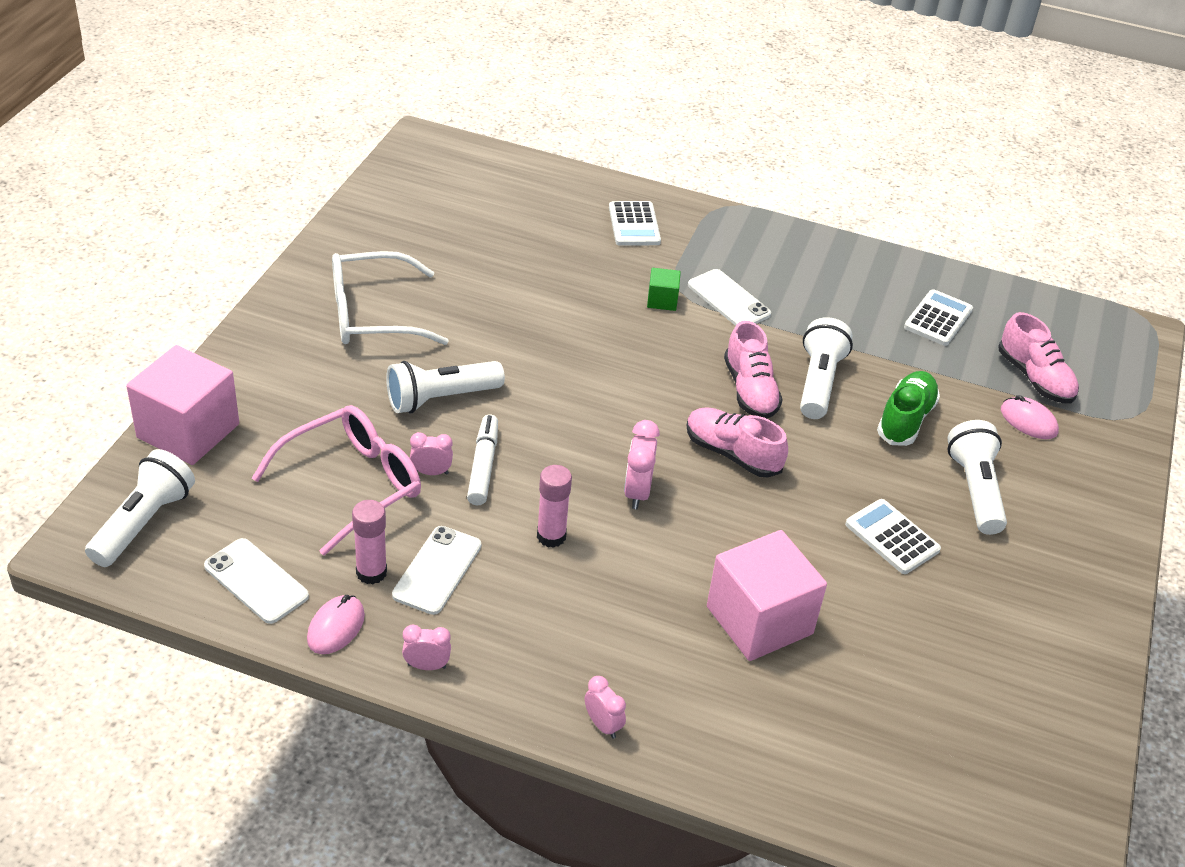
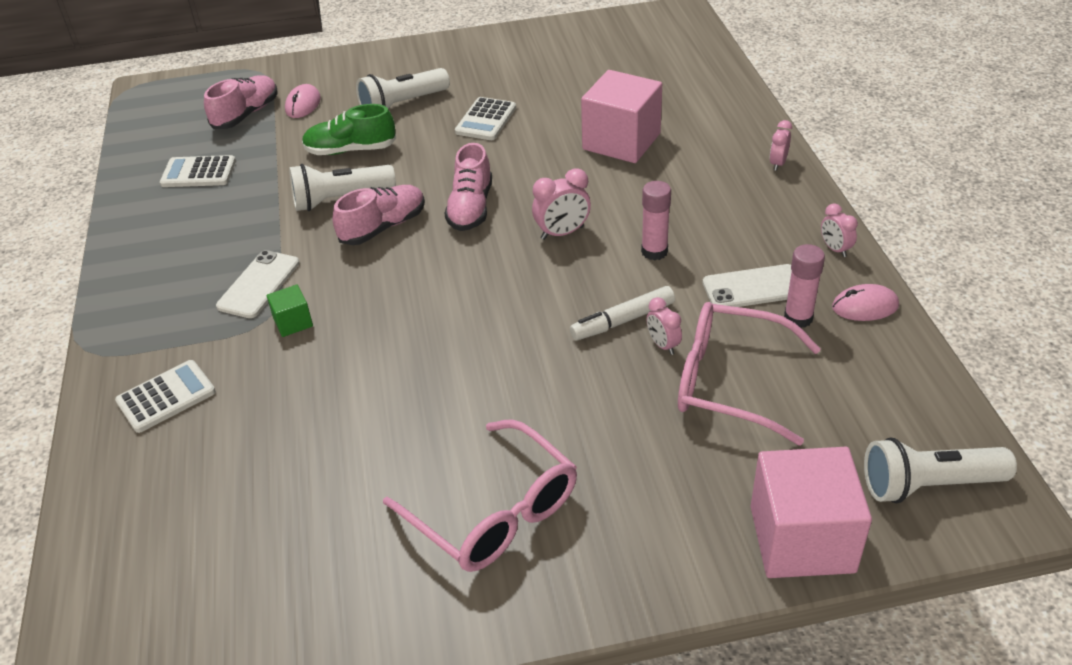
camera: 115 degrees left, 0 degrees up
white phone [204,538,309,624] -> none
white glasses [332,251,448,345] -> pink glasses [383,419,577,572]
white flashlight [386,361,505,413] -> none

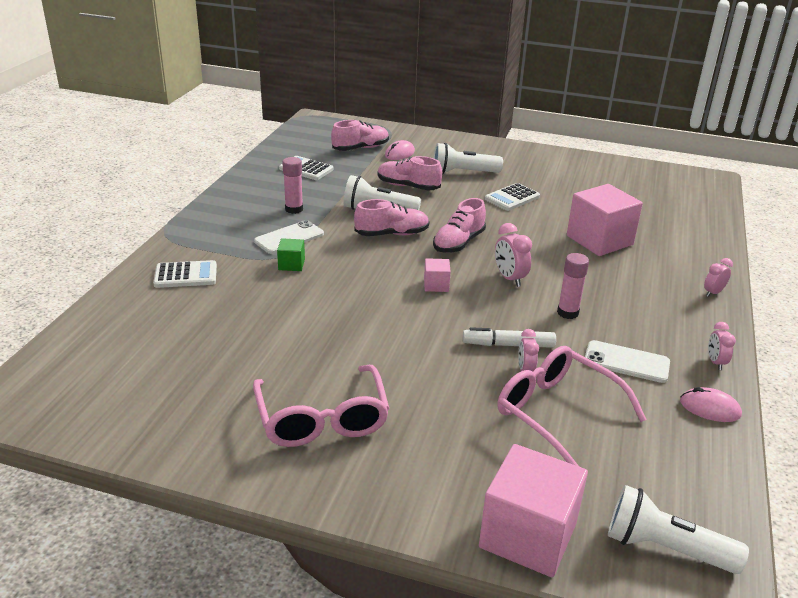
camera: 25 degrees right, 10 degrees down
green shoe [302,104,396,155] -> pink shoe [378,156,442,191]
pink clock [532,169,591,240] -> pink clock turned 60 degrees clockwise [495,223,532,287]
pink glue stick [784,244,825,328] -> pink glue stick moved to [283,157,303,214]
none -> pink cube [424,258,451,292]

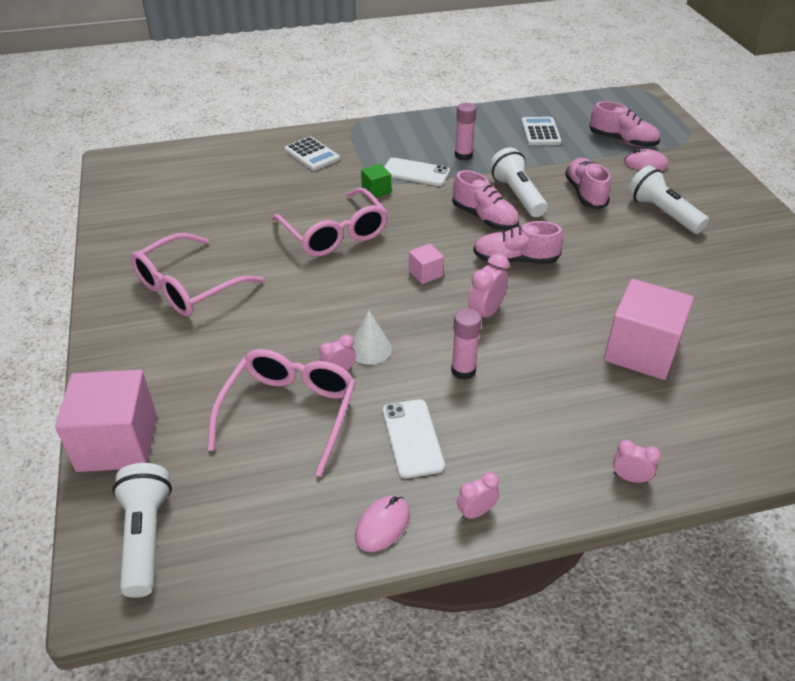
camera: 60 degrees right, 10 degrees up
white marker [463,327,556,348] -> white cone [352,311,392,365]
white calculator [485,183,540,211] -> none
pink mouse [680,387,742,422] -> pink mouse turned 45 degrees clockwise [355,496,410,552]
none -> pink glasses [272,188,388,257]

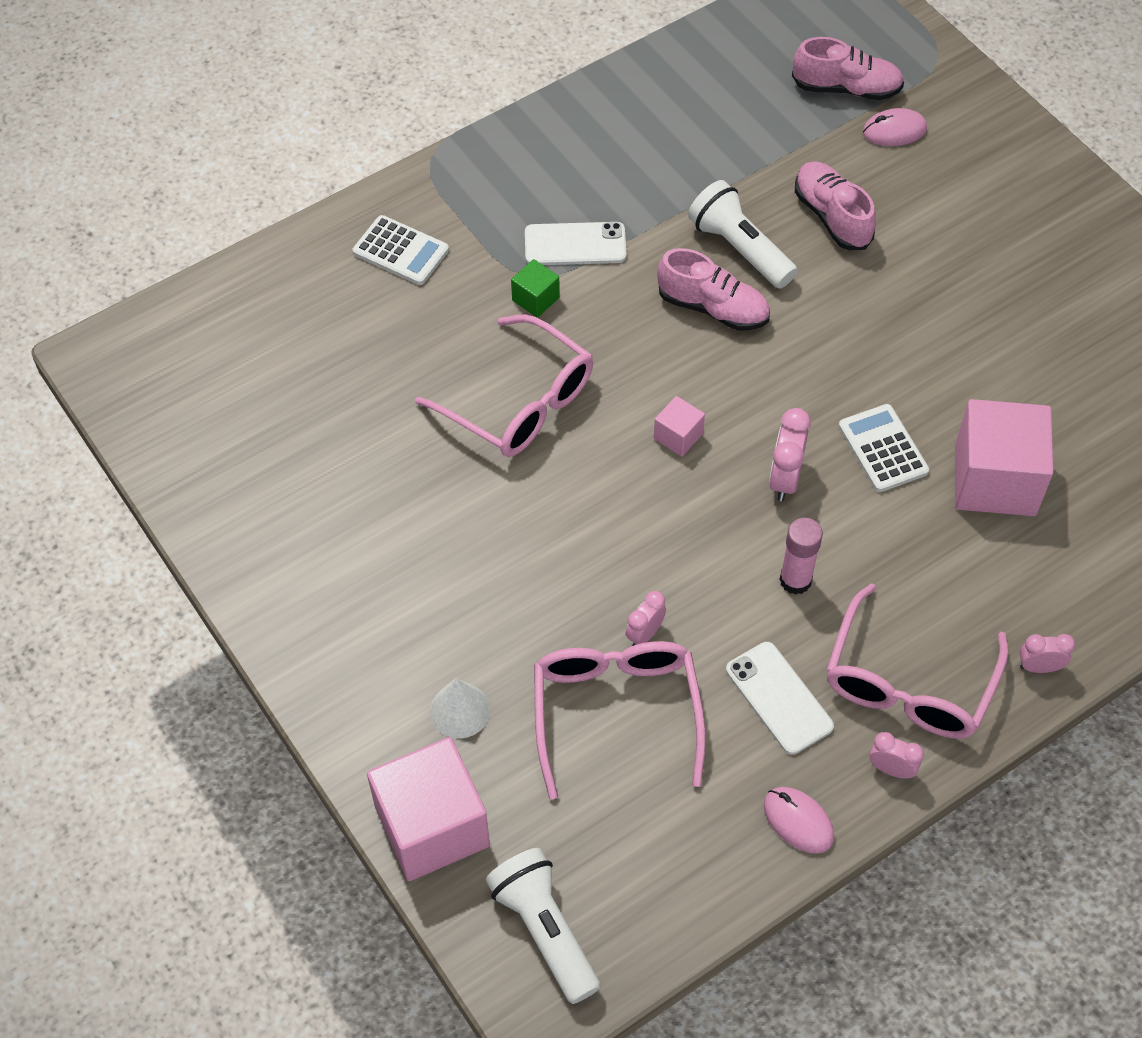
camera: 20 degrees left, 15 degrees up
pink glasses [130,233,264,316] -> pink glasses moved to [826,583,1009,739]
white cone [352,311,392,365] -> white cone moved to [430,678,491,738]
pink mouse [355,496,410,552] -> pink mouse turned 60 degrees counterclockwise [764,787,834,854]
pink glue stick [455,103,476,161] -> none
pink clock [457,472,499,520] -> pink clock turned 75 degrees clockwise [869,732,924,779]
pink shoe [473,221,564,264] -> none
white calculator [521,117,561,146] -> white calculator moved to [838,404,929,492]
white flashlight [628,166,709,234] -> none

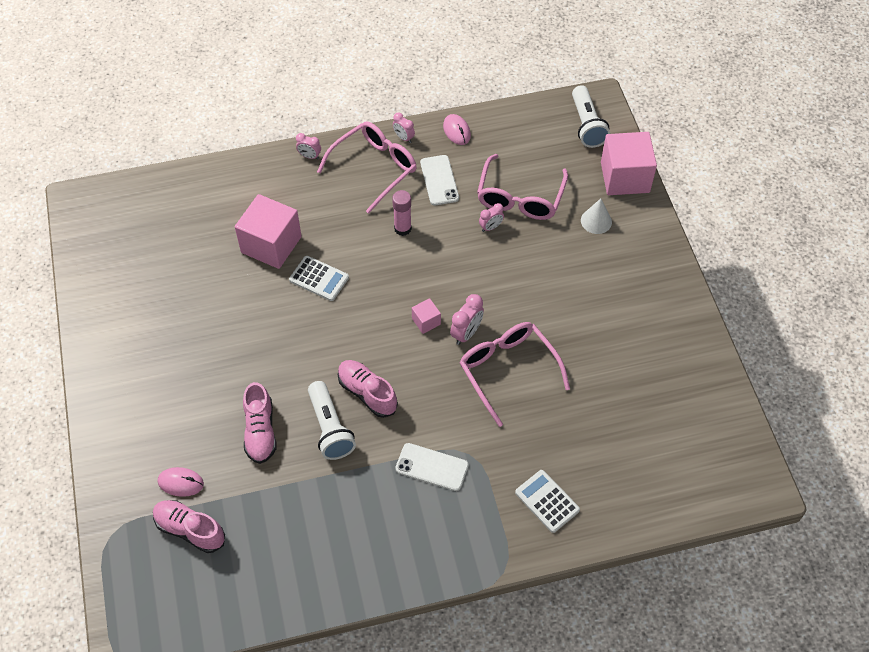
camera: 160 degrees left, 0 degrees up
green cube [511,259,560,318] -> none
pink clock [769,408,811,501] -> pink clock moved to [450,294,484,345]
white calculator [838,404,929,492] -> white calculator turned 60 degrees counterclockwise [289,256,349,301]

